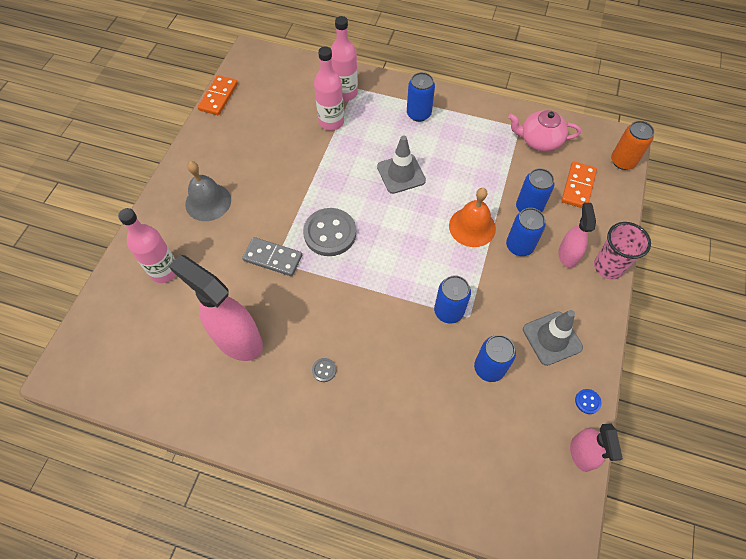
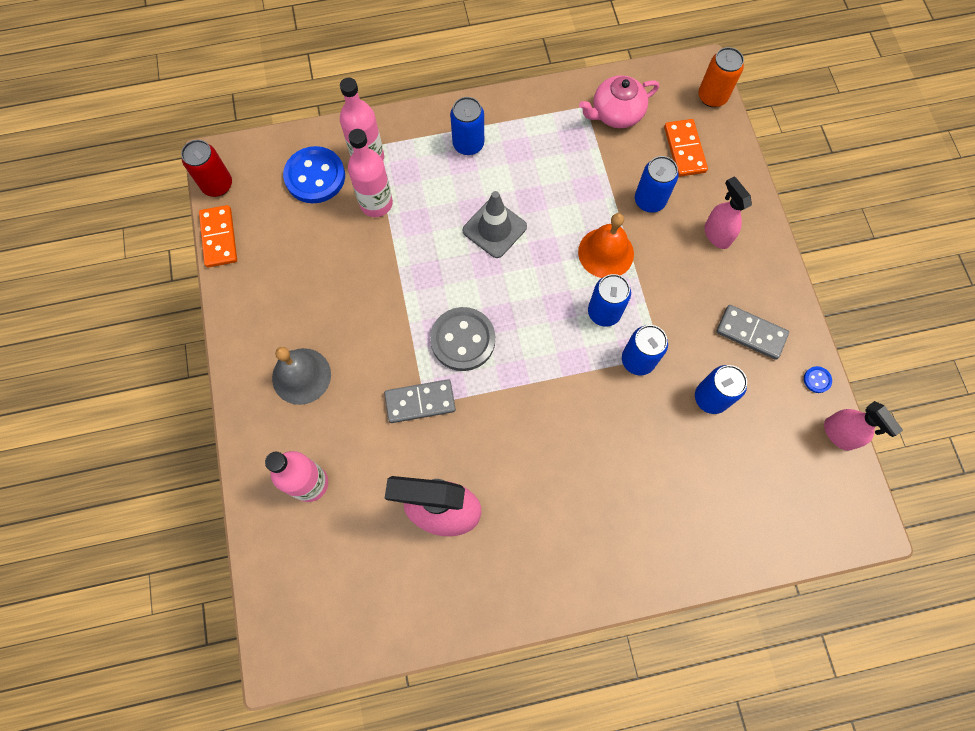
camera: 30 degrees left, 10 degrees up
grey button [312,358,336,382] -> none
blue can [506,208,546,256] -> blue can moved to [588,274,631,327]
grey traffic cone [523,310,583,366] -> grey domino [716,305,789,360]
pink cup [594,222,651,280] -> none
none -> red can [181,140,232,197]
none -> blue button [283,146,345,203]

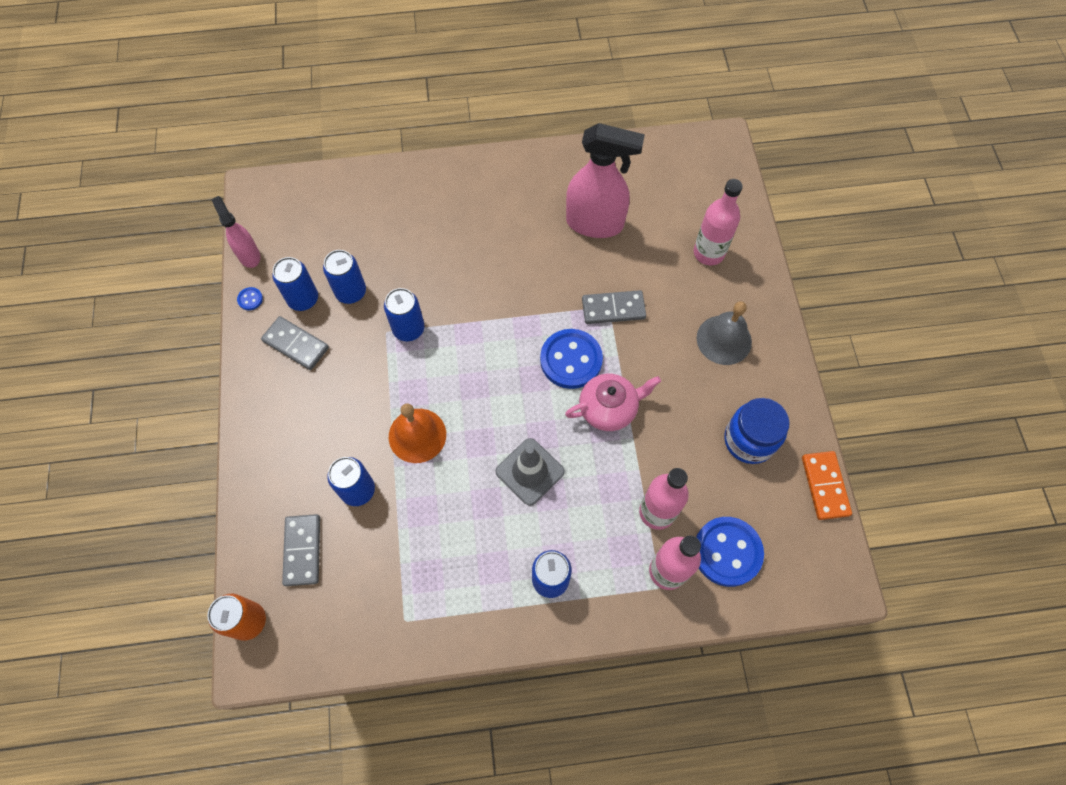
camera: 175 degrees left, 5 degrees down
red can [181,140,232,197] -> none
grey button [430,307,495,371] -> blue button [540,329,603,389]
pink teapot [579,75,659,128] -> pink teapot moved to [565,374,661,431]
blue can [588,274,631,327] -> blue can moved to [272,257,318,311]
orange domino [664,119,708,177] -> grey domino [282,514,320,586]
pink spray bottle [704,176,752,249] -> none
none -> blue jar [724,398,790,464]

